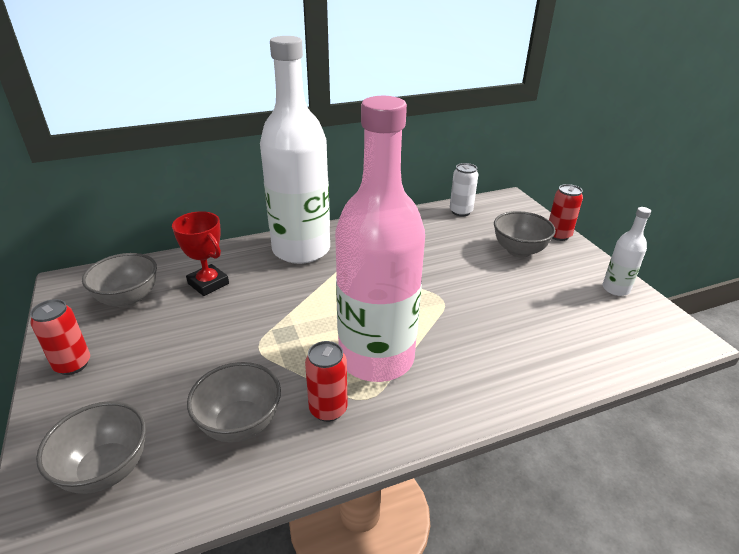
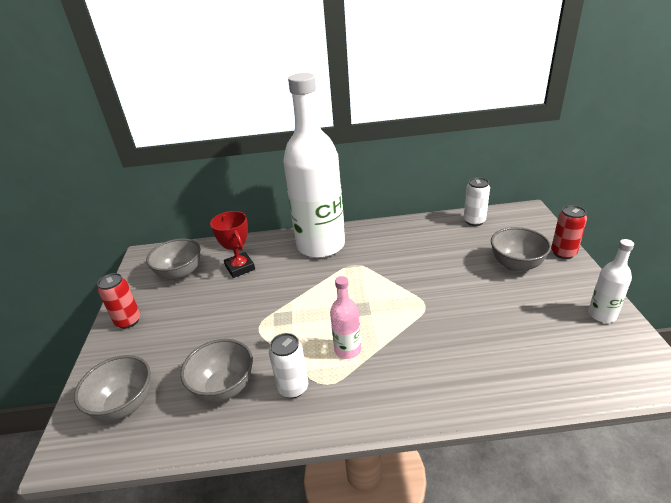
camera: 20 degrees right, 0 degrees up
red can [305,341,348,422] -> white can [269,333,308,398]
pink bottle [335,96,425,382] -> pink bottle [330,276,361,359], size x0.42

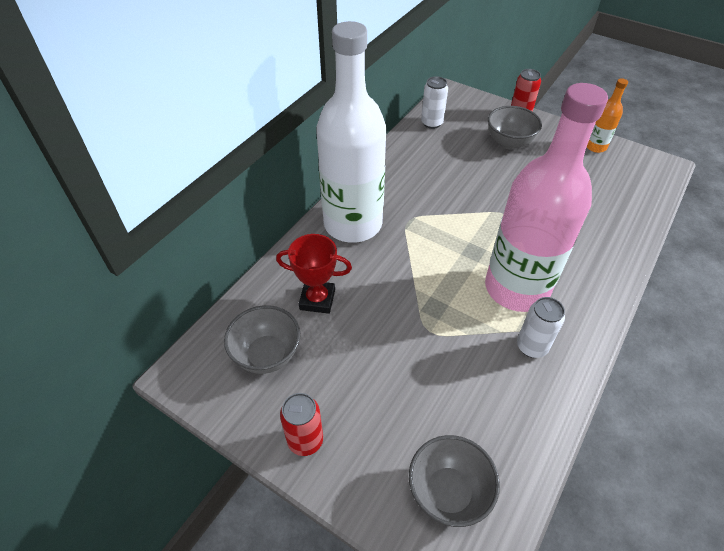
camera: 55 degrees left, 15 degrees up
grey bowl [180,339,253,402] -> none
pink bottle [330,276,361,359] -> pink bottle [485,83,608,312], size x2.39
white bottle [588,239,634,323] -> orange bottle [587,78,628,153]

